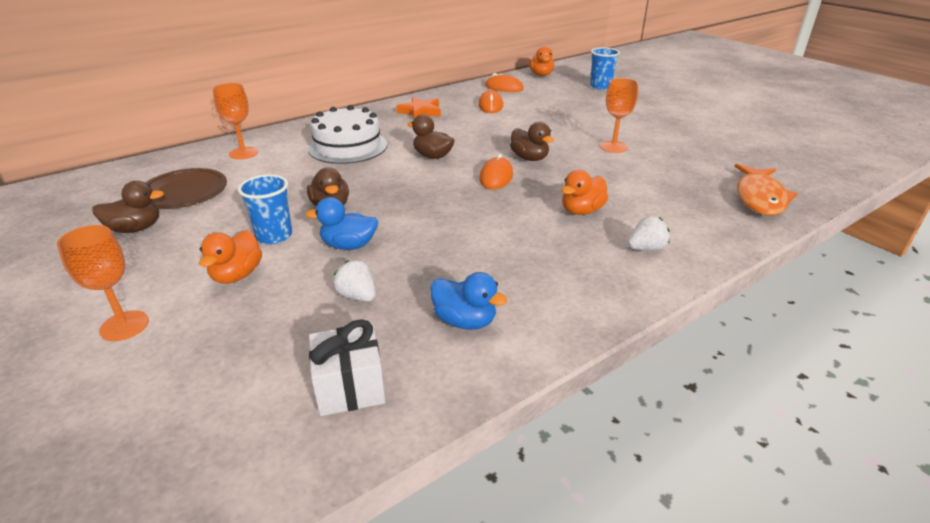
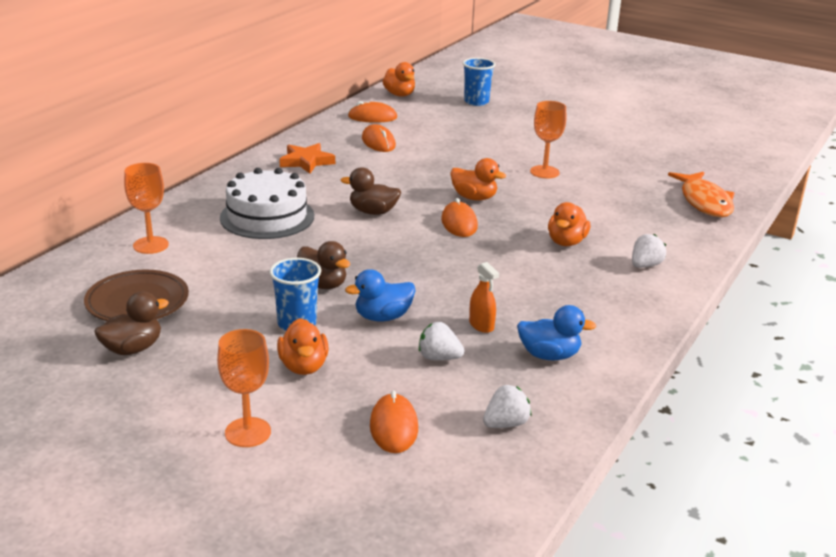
camera: 25 degrees left, 5 degrees down
white gift [309,319,385,416] -> white strawberry [483,385,532,428]
brown duck [510,122,554,161] -> orange duck [450,158,506,201]
none -> orange mouse [370,390,418,453]
none -> orange spray bottle [469,262,499,333]

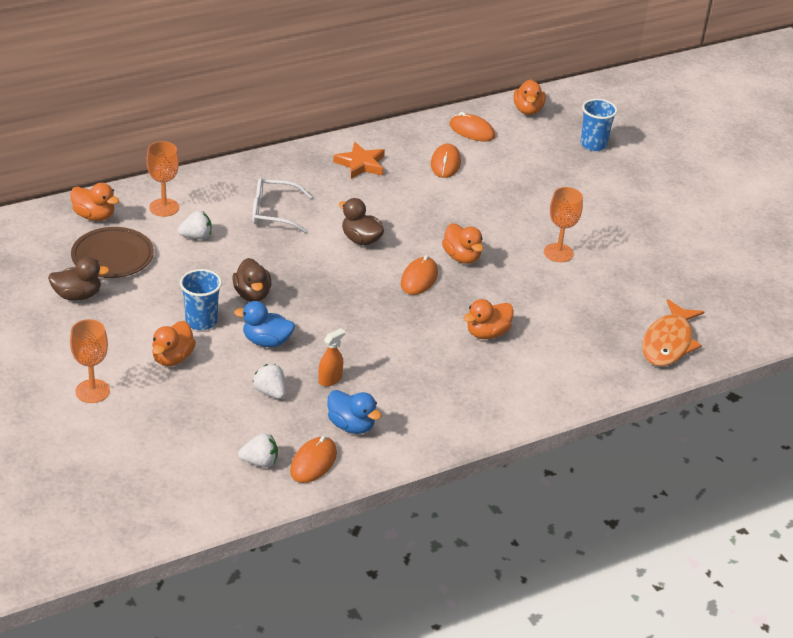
camera: 30 degrees right, 10 degrees up
white cake [220,168,314,239] -> white glasses [252,178,312,233]
orange mouse [370,390,418,453] -> orange mouse moved to [290,436,337,483]
orange spray bottle [469,262,499,333] -> orange spray bottle turned 135 degrees counterclockwise [319,328,345,386]
white strawberry [632,234,666,268] -> white strawberry moved to [178,211,211,239]
none -> orange duck [70,183,119,221]

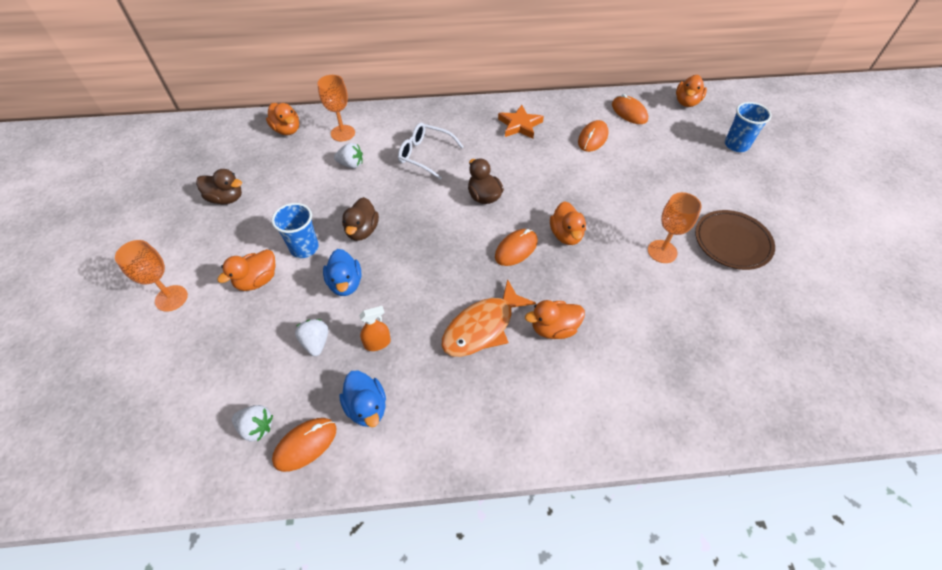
camera: 25 degrees right, 15 degrees up
brown plate [71,227,154,278] -> brown plate moved to [695,210,775,270]
blue duck [234,301,295,347] -> blue duck turned 135 degrees counterclockwise [323,249,362,296]
orange fish [642,299,704,366] -> orange fish moved to [441,279,536,357]

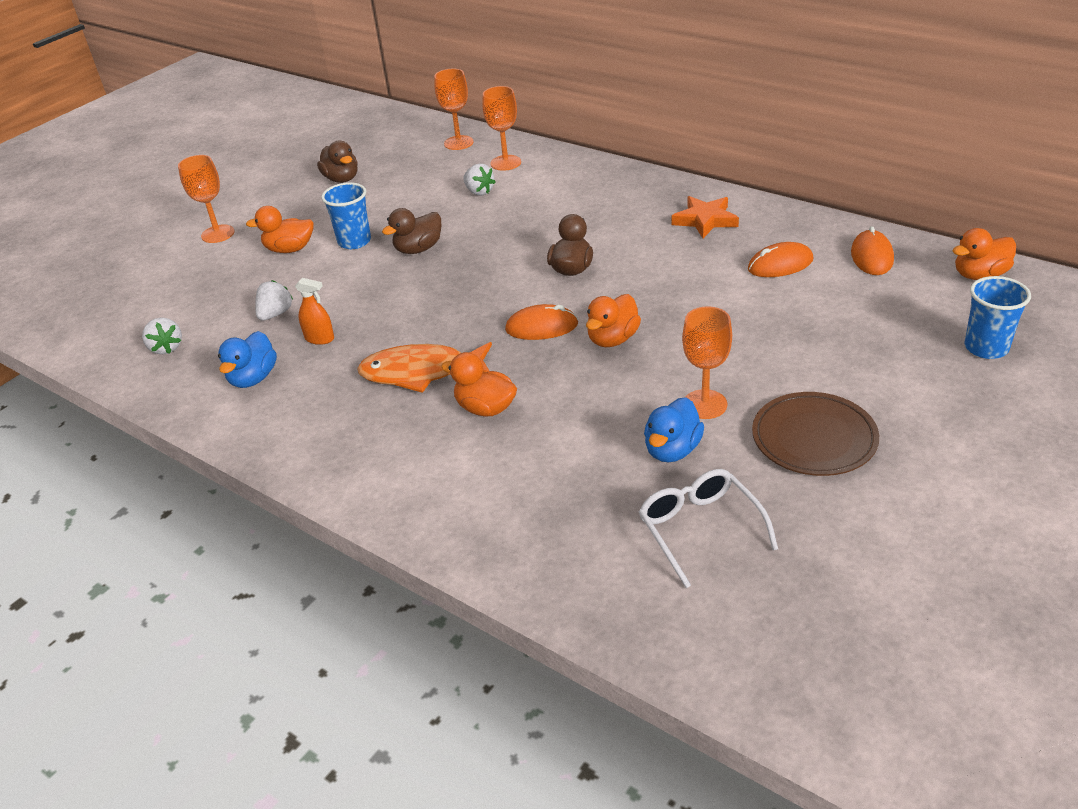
camera: 45 degrees right, 15 degrees down
orange duck [266,103,299,135] -> orange goblet [434,69,474,150]
orange mouse [272,418,337,472] -> none
blue duck [323,249,362,296] -> blue duck moved to [644,397,704,462]
white glasses [398,123,464,180] -> white glasses moved to [639,469,778,588]

